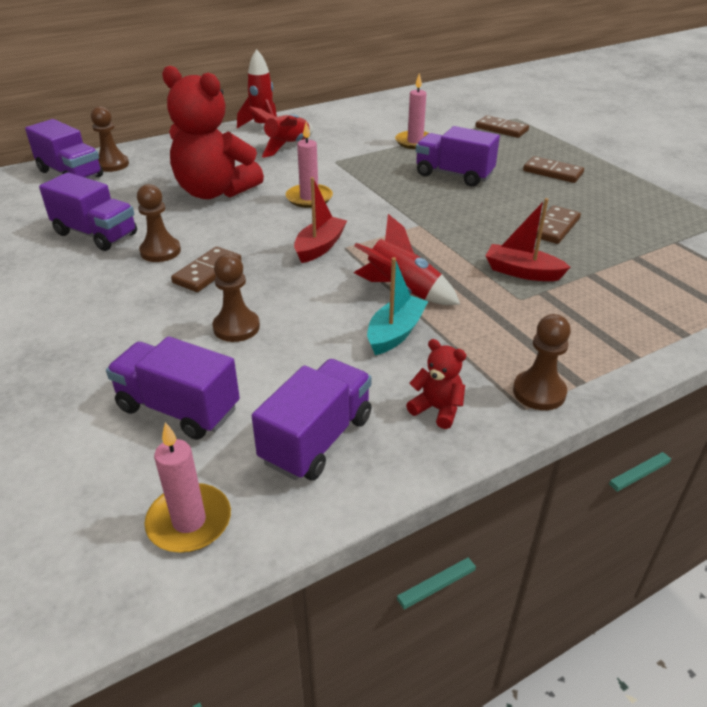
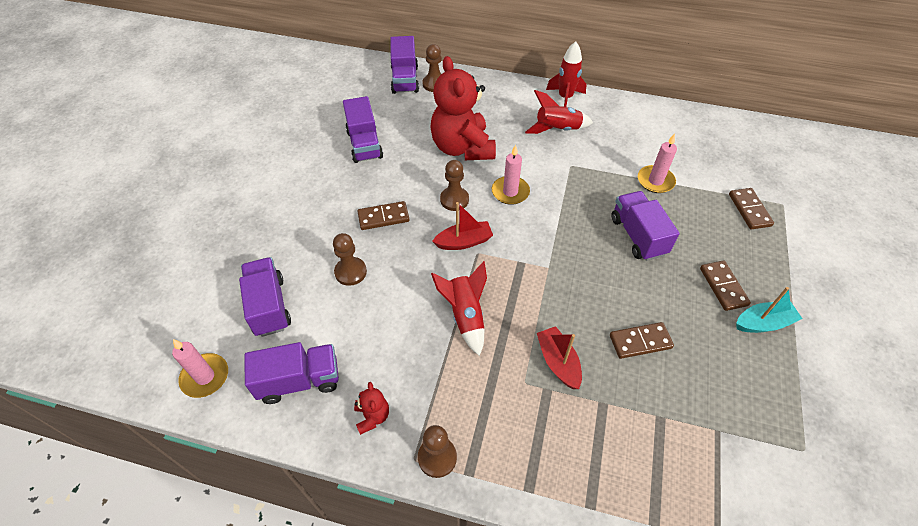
camera: 45 degrees right, 15 degrees up
brown pawn [137,184,181,262] -> brown pawn moved to [440,160,469,211]
turquoise boat [367,257,428,355] -> turquoise boat moved to [736,287,802,333]

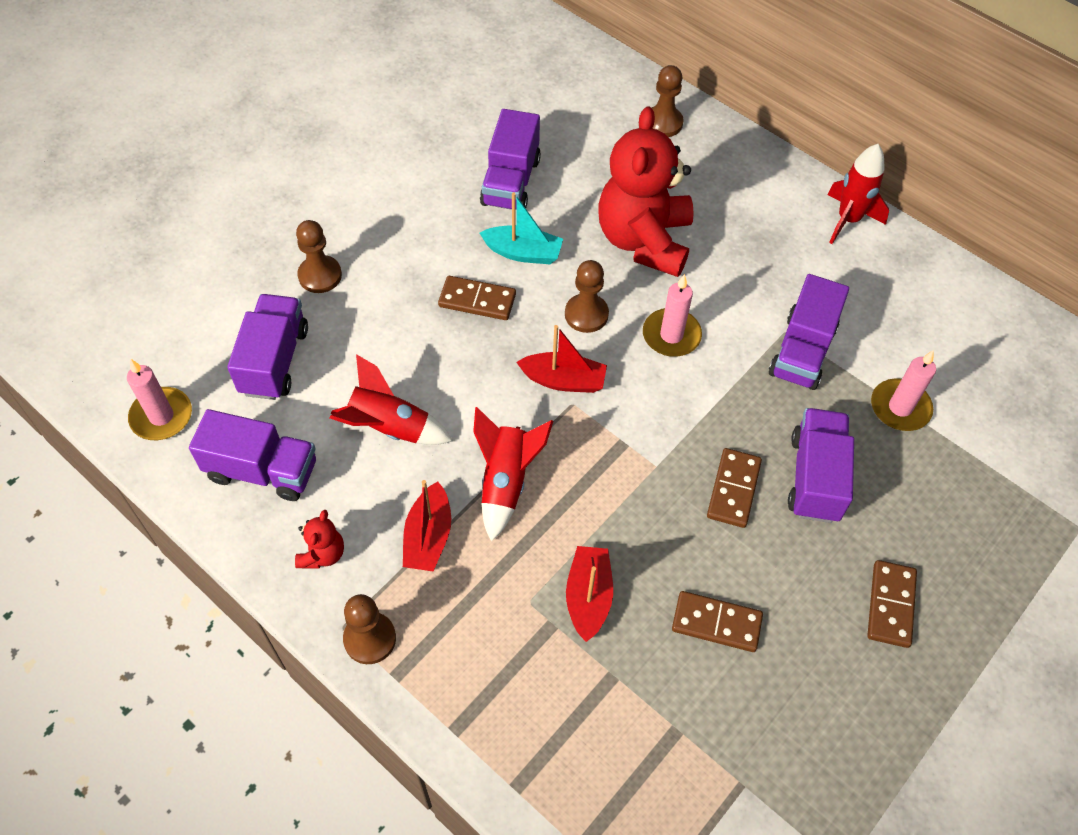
camera: 25 degrees right, 5 degrees up
brown pawn [333,233,367,286] -> brown pawn moved to [296,220,342,293]
purple truck [390,36,419,94] -> purple truck moved to [769,274,849,390]
red rocket [525,90,593,134] -> red rocket moved to [330,354,453,445]
brown domino [729,188,774,229] -> brown domino moved to [707,448,762,528]
turquoise boat [736,287,802,333] -> turquoise boat moved to [479,192,563,264]
none -> red boat [403,480,451,571]

